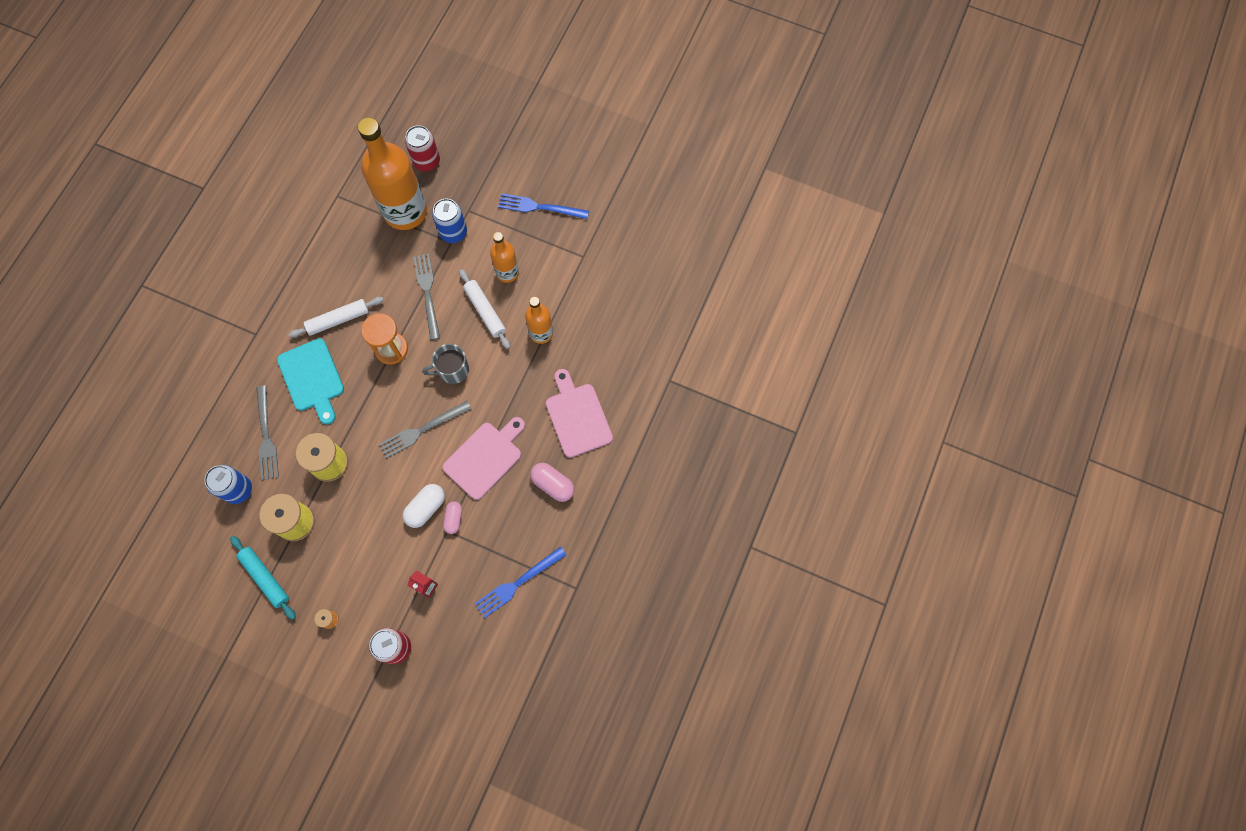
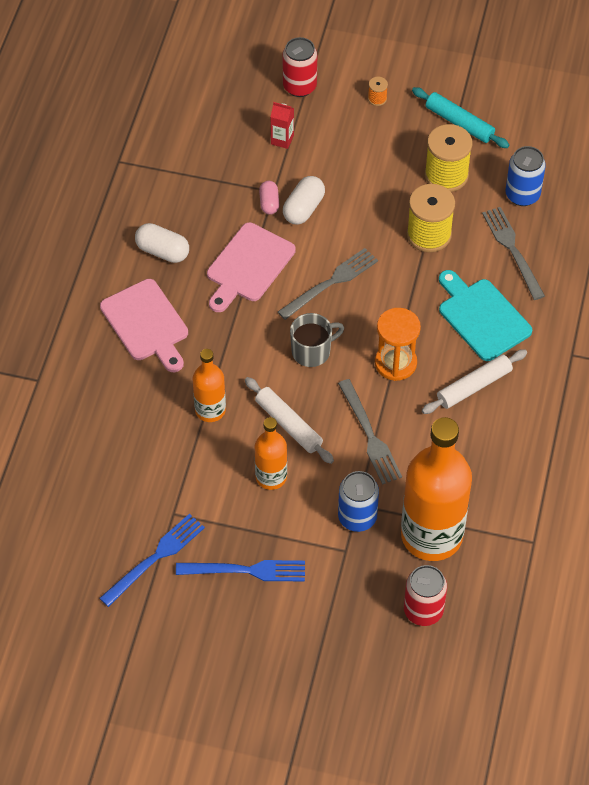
camera: 170 degrees right, 15 degrees down
blue fork [474,546,567,618] -> blue fork moved to [99,514,205,607]
pink capsule [530,463,575,502] -> white capsule [135,223,189,263]

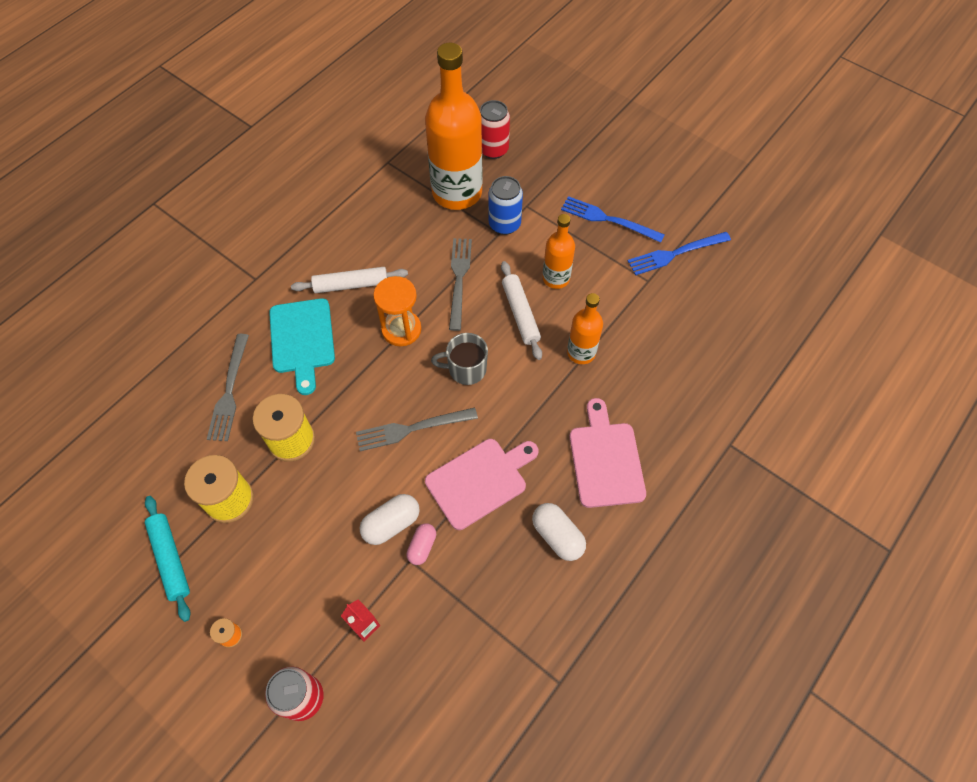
camera: 155 degrees left, 5 degrees up
blue can [505,146,546,206] -> none

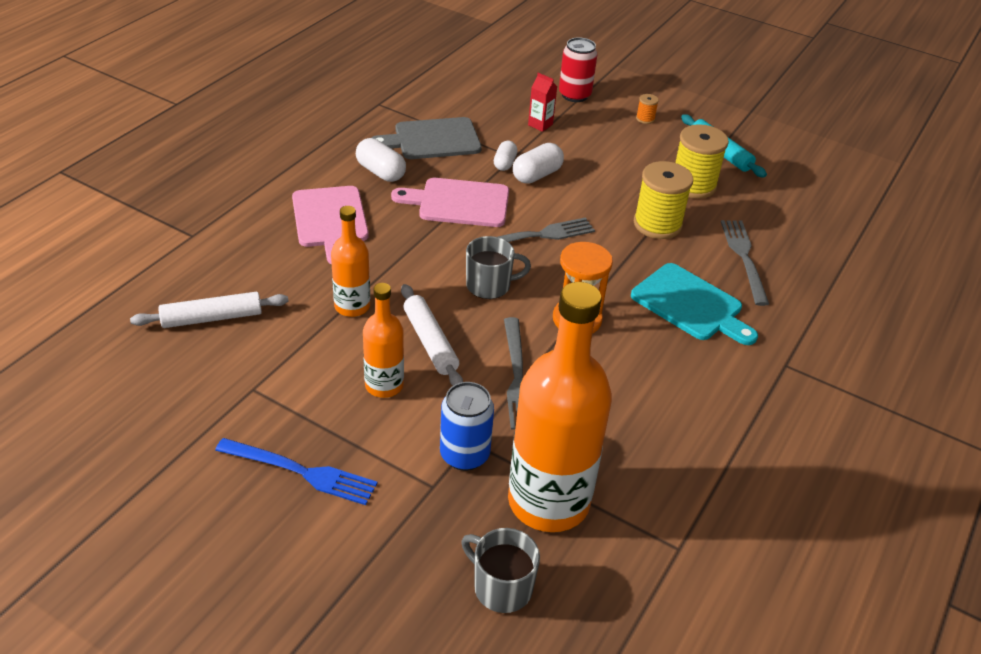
camera: 170 degrees right, 20 degrees down
turquoise cutting board [269,298,335,395] -> turquoise cutting board turned 150 degrees clockwise [631,263,758,345]
white rolling pin [291,267,408,293] -> white rolling pin moved to [130,292,288,328]
pink capsule [406,523,436,565] -> white capsule [494,141,517,171]
pink cutting board [425,439,538,530] -> pink cutting board turned 45 degrees clockwise [391,178,509,227]
red can [480,100,510,159] -> grey mug [461,528,540,613]
blue fork [628,232,731,275] -> none
none -> grey cutting board [371,117,482,159]

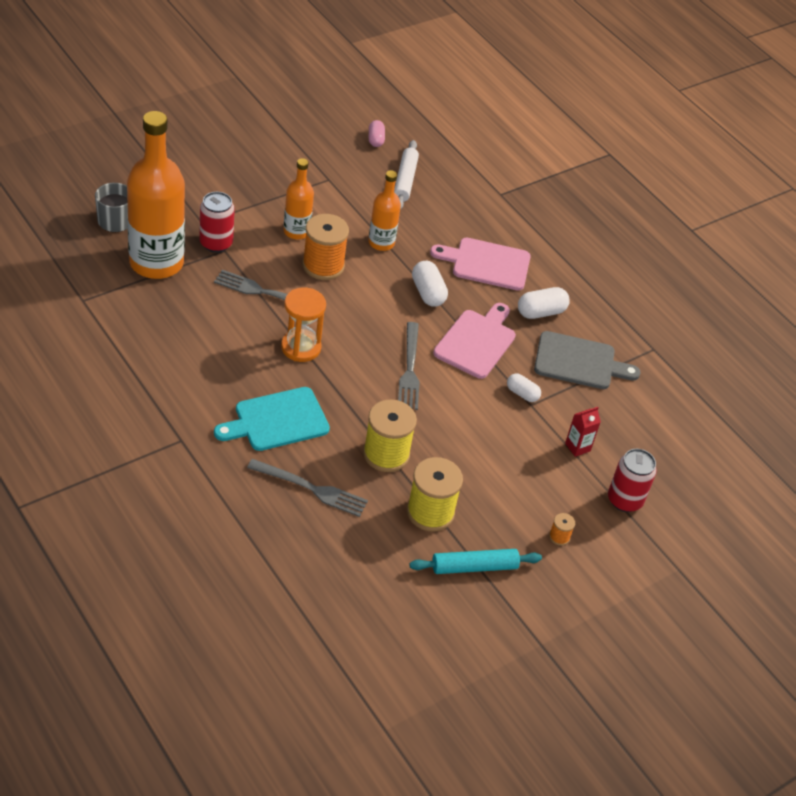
camera: 110 degrees right, 5 degrees up
blue fork [215,438,378,505] -> none
grey cutting board [371,117,482,159] -> grey cutting board turned 90 degrees clockwise [534,331,641,389]
white rolling pin [401,284,463,386] -> orange spool [302,214,349,280]
blue can [440,382,494,471] -> red can [199,192,235,253]
grey mug [466,236,531,299] -> none
white capsule [513,143,564,184] -> white capsule moved to [412,261,448,306]
none -> pink capsule [369,120,385,147]

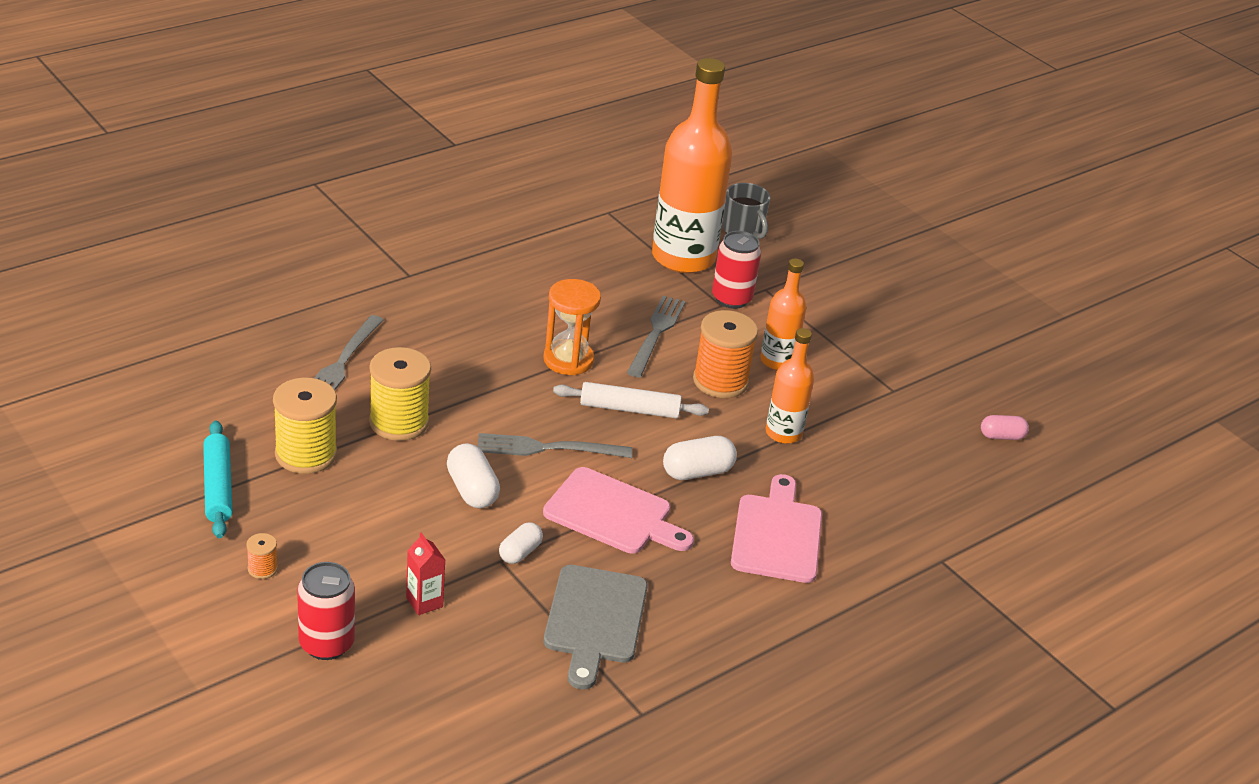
camera: 90 degrees right, 10 degrees down
turquoise cutting board [214,387,330,451] -> none
white rolling pin [394,140,419,209] -> white rolling pin moved to [553,382,709,418]
white capsule [518,287,570,319] -> white capsule moved to [447,443,500,508]

